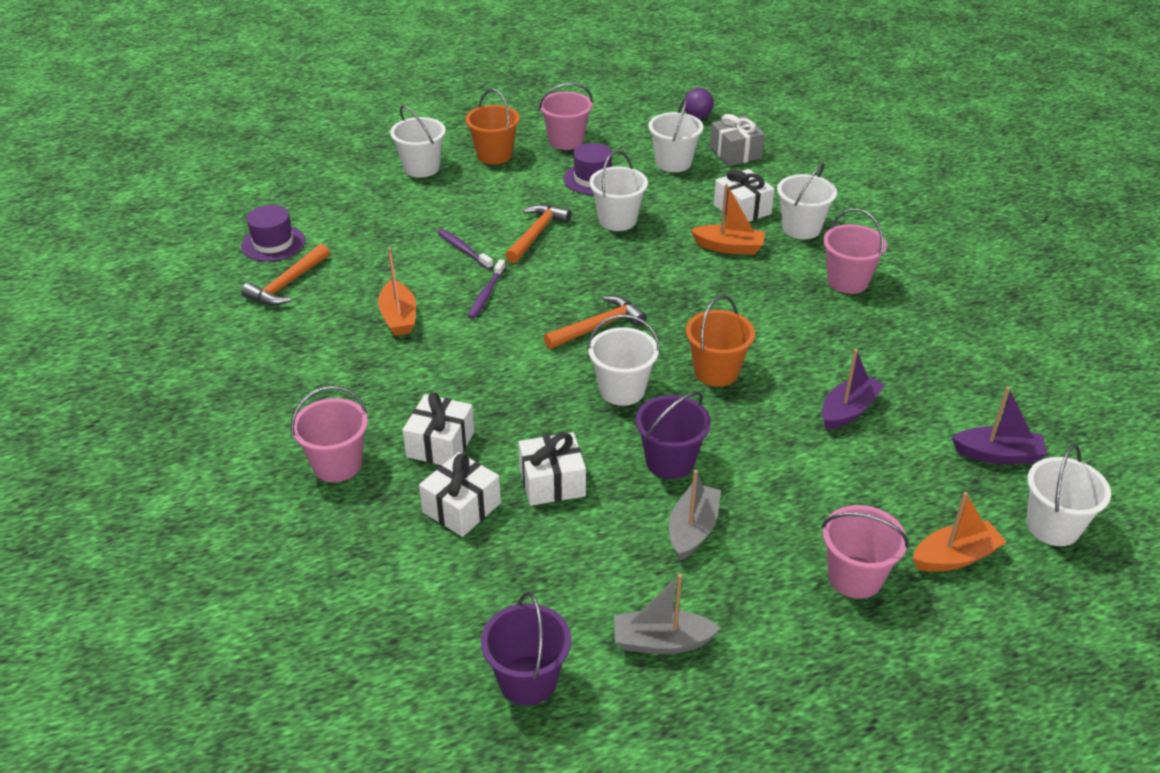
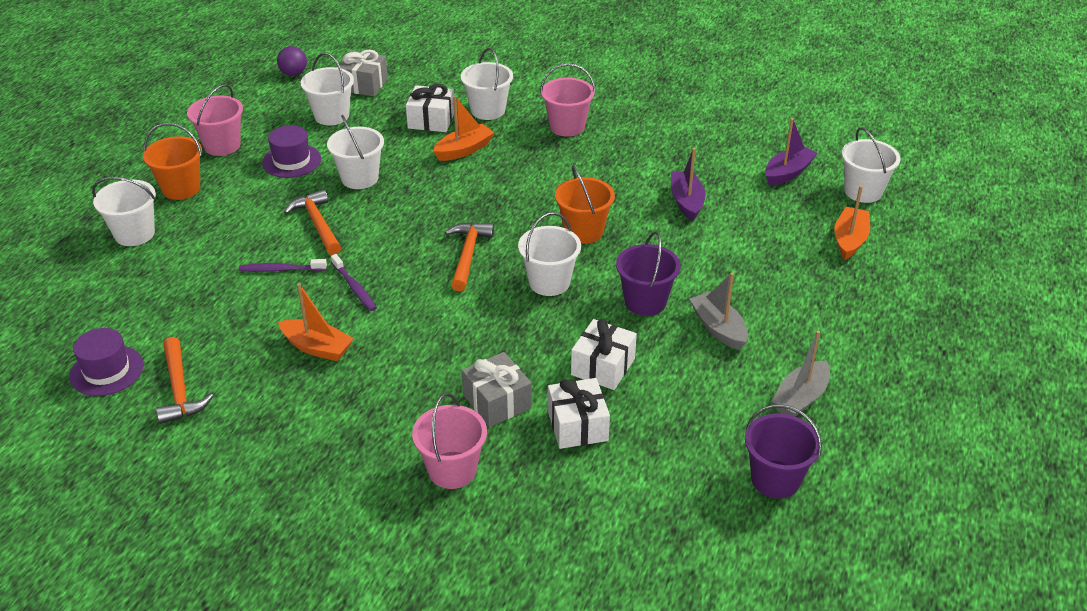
camera: 50 degrees left, 0 degrees up
white gift [403,392,474,465] -> grey gift [462,352,532,427]
pink bucket [821,505,909,599] -> none

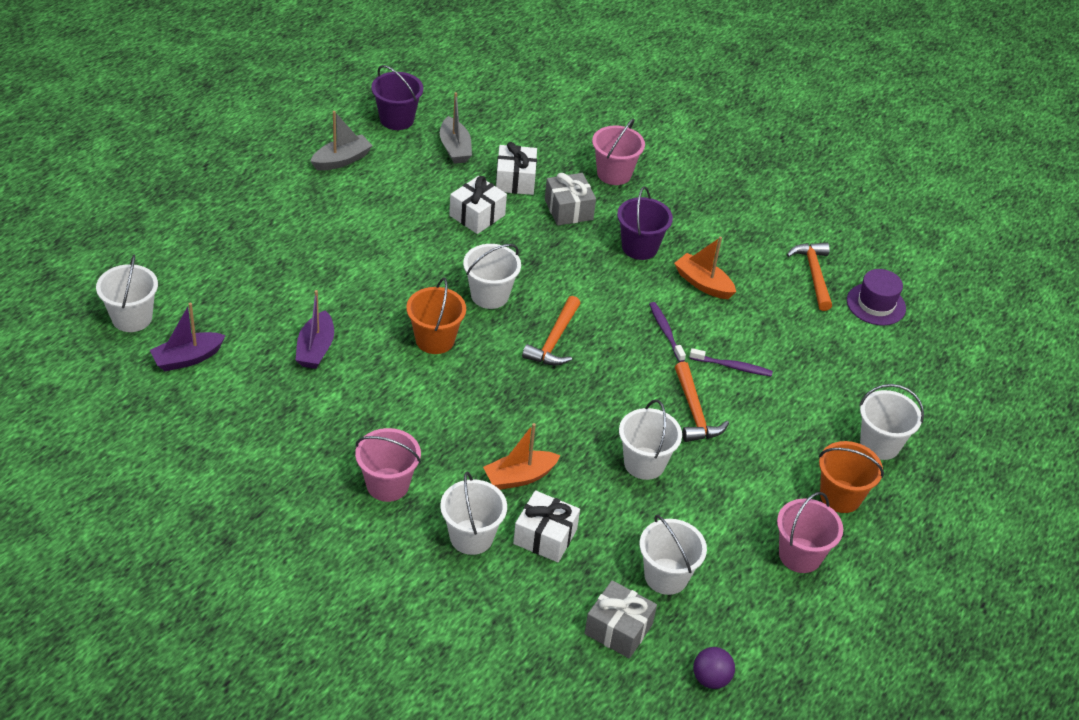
camera: 170 degrees left, 5 degrees up
purple hat [262,125,321,178] -> none
purple bucket [616,232,681,316] -> purple bucket moved to [617,187,673,260]
grey boat [690,273,748,350] -> grey boat moved to [440,92,472,164]
orange boat [834,185,870,260] -> none

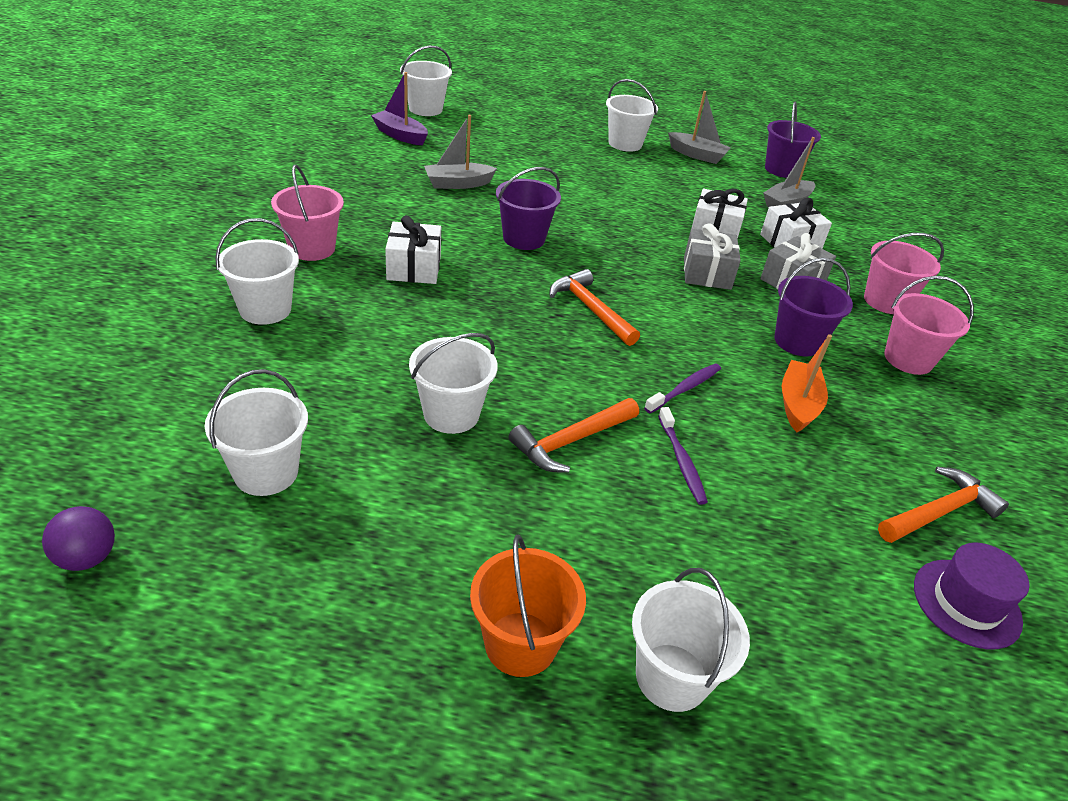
camera: 65 degrees right, 5 degrees down
purple boat [295,290,334,369] -> grey boat [424,115,497,189]
orange bucket [406,277,466,354] -> purple bucket [496,167,561,250]
white bucket [463,244,521,309] -> white bucket moved to [606,79,658,152]
orange boat [483,423,561,490] -> none
white gift [513,490,580,562] -> white gift moved to [385,215,441,284]
orange hammer [522,296,581,366] -> orange hammer turned 60 degrees clockwise [549,269,640,346]
grey gift [584,580,657,659] -> grey gift moved to [684,223,741,290]
pink bucket [777,492,843,573] -> pink bucket moved to [884,276,974,375]

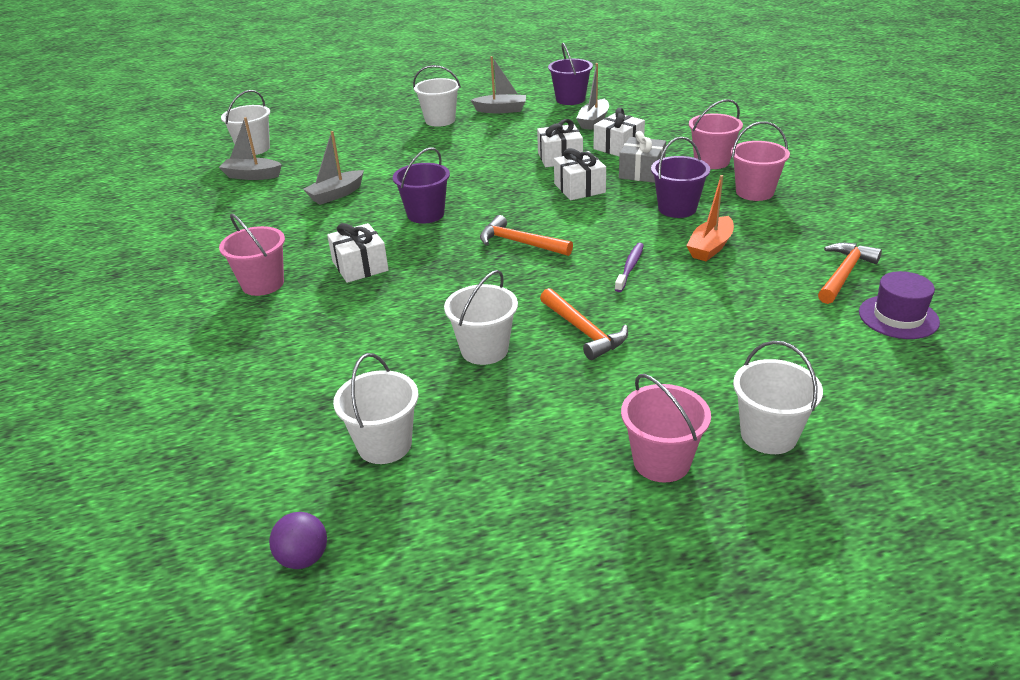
camera: 20 degrees left, 5 degrees down
white bucket [215,218,299,325] -> none
purple boat [371,72,428,145] -> grey boat [219,117,282,180]
orange bucket [470,535,586,677] -> pink bucket [621,374,711,483]
orange hammer [509,398,639,473] -> orange hammer turned 60 degrees counterclockwise [540,288,628,360]
purple toothbrush [658,407,708,505] -> none
grey gift [684,223,741,290] -> white gift [554,148,606,200]
orange boat [782,334,832,432] -> orange boat turned 135 degrees counterclockwise [686,175,734,261]

